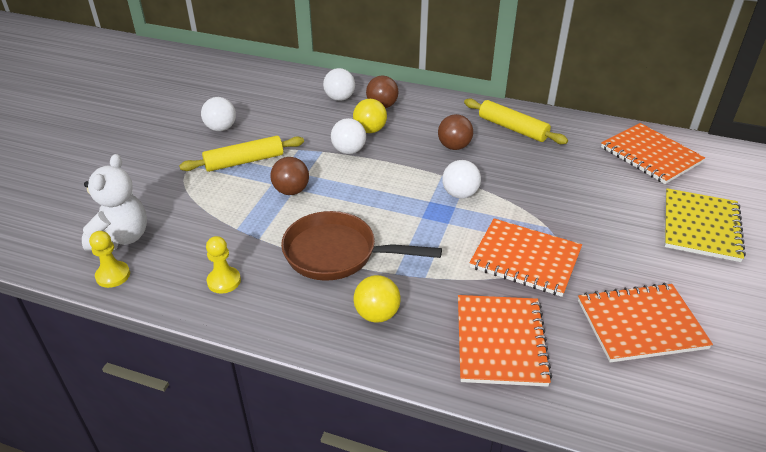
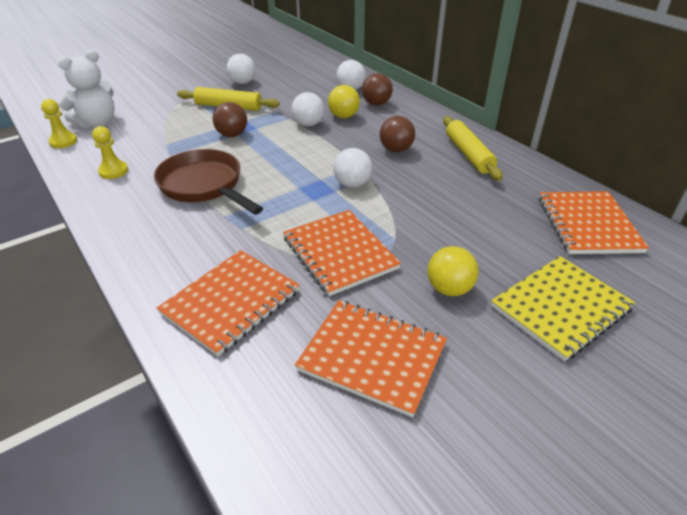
camera: 35 degrees right, 0 degrees up
yellow ball [354,275,401,323] -> yellow ball moved to [427,246,479,296]

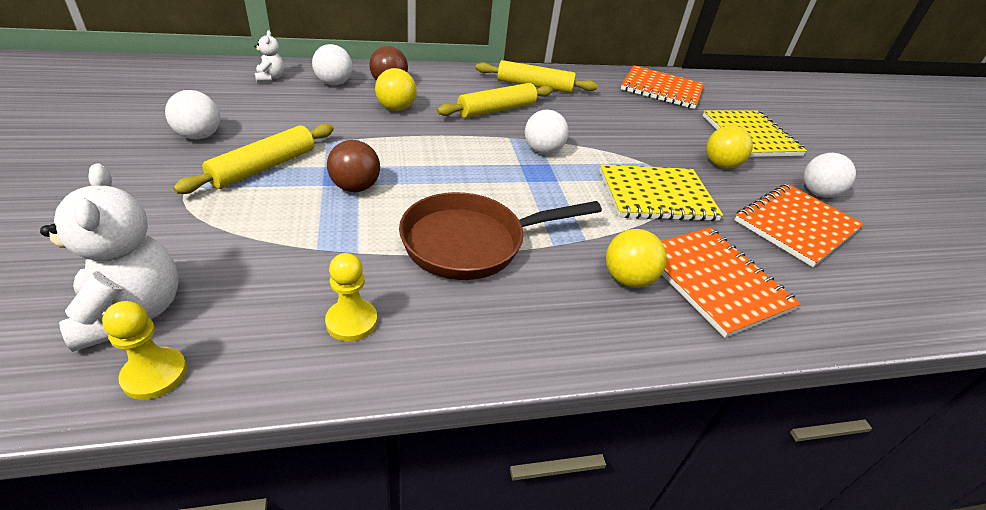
camera: 70 degrees left, 0 degrees up
orange notebook [283,210,401,296] -> yellow notebook [599,164,723,221]
white ball [291,92,324,126] -> white ball moved to [804,153,856,197]
brown ball [380,116,415,152] -> yellow rolling pin [437,83,553,118]
none -> white teddy bear [254,30,284,82]
none -> yellow ball [606,229,667,288]

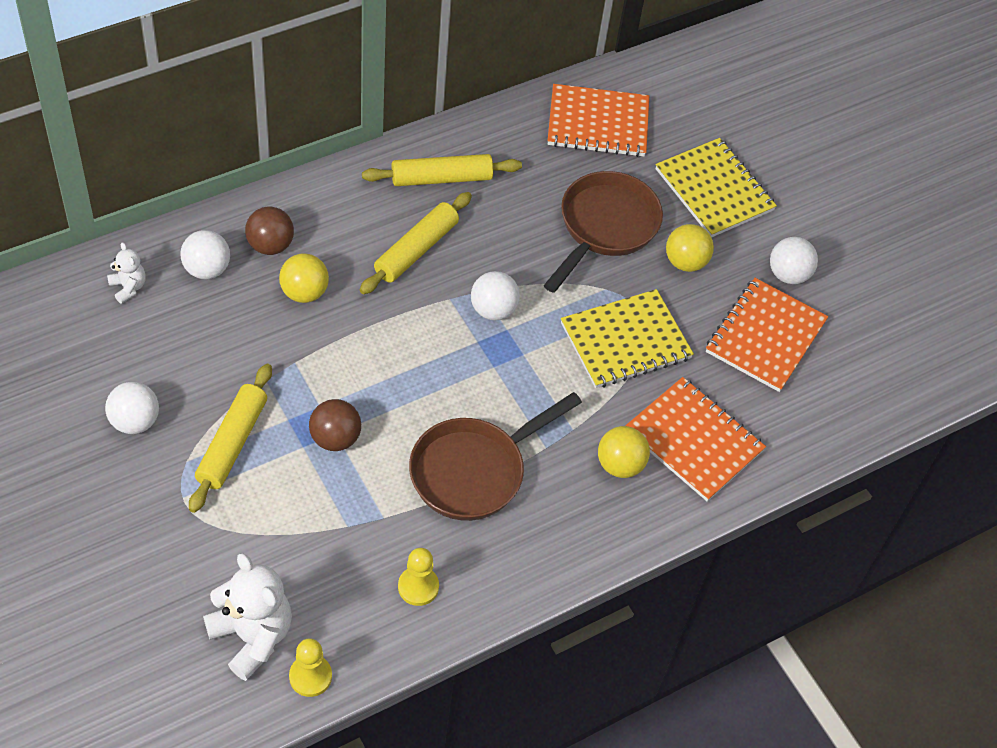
camera: 20 degrees left, 15 degrees up
none -> brown pan [544,171,663,293]

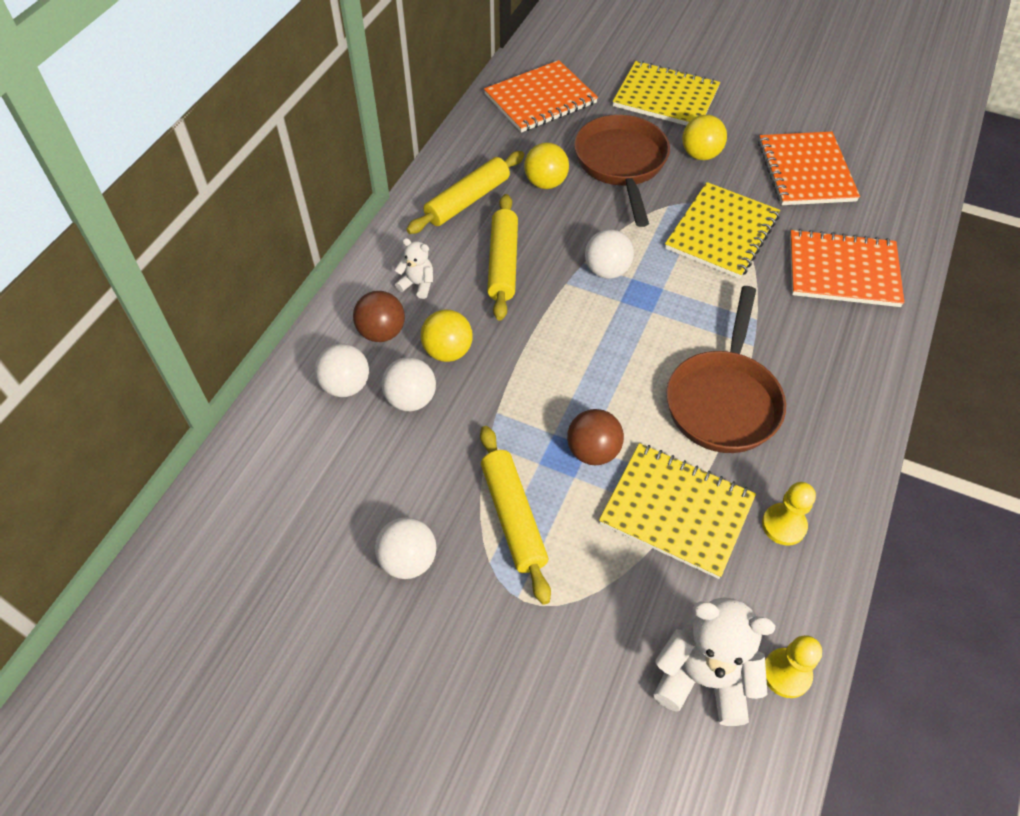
camera: 30 degrees left, 0 degrees up
white teddy bear [107,242,146,304] -> white teddy bear moved to [394,238,433,299]
yellow ball [598,426,650,478] -> yellow ball moved to [524,142,569,189]
white ball [770,237,818,284] -> white ball moved to [382,357,436,411]
none -> yellow notebook [599,443,756,579]

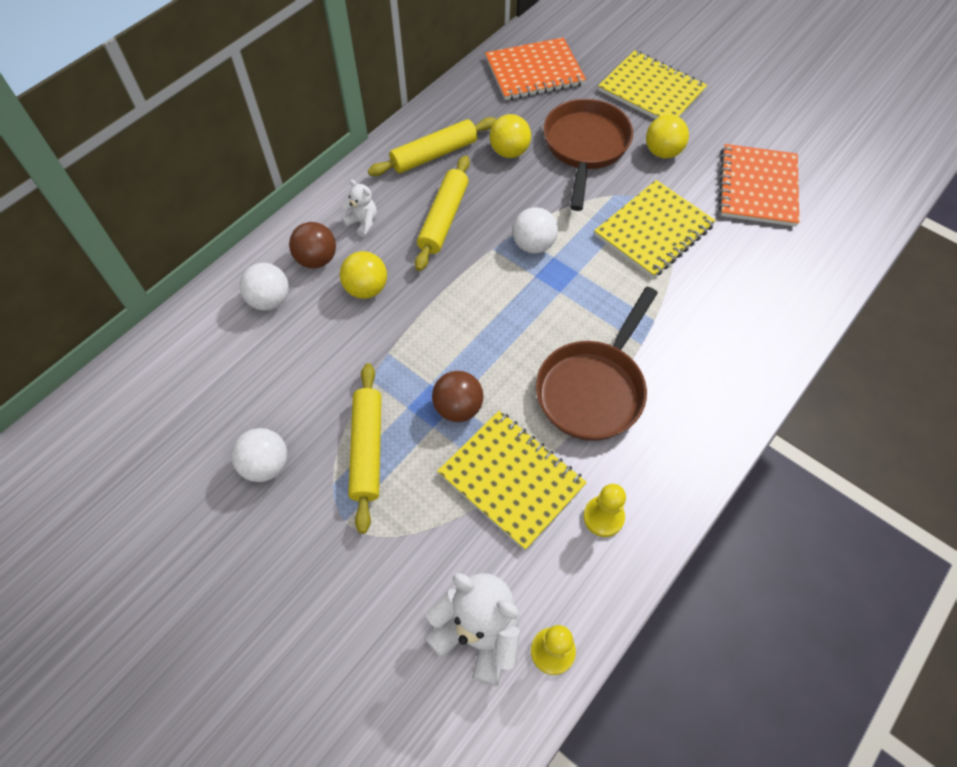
camera: 15 degrees right, 5 degrees up
white ball [382,357,436,411] -> none
orange notebook [790,229,905,307] -> none

